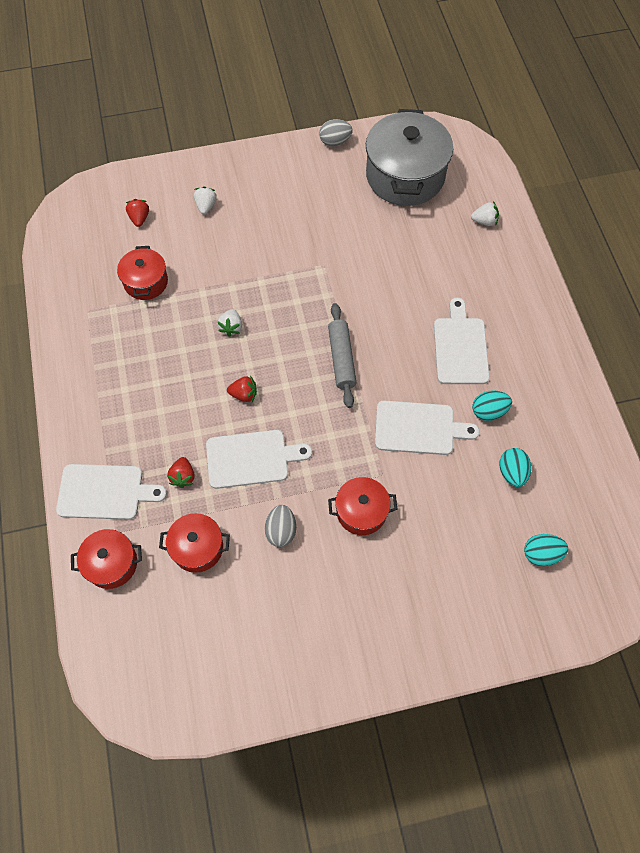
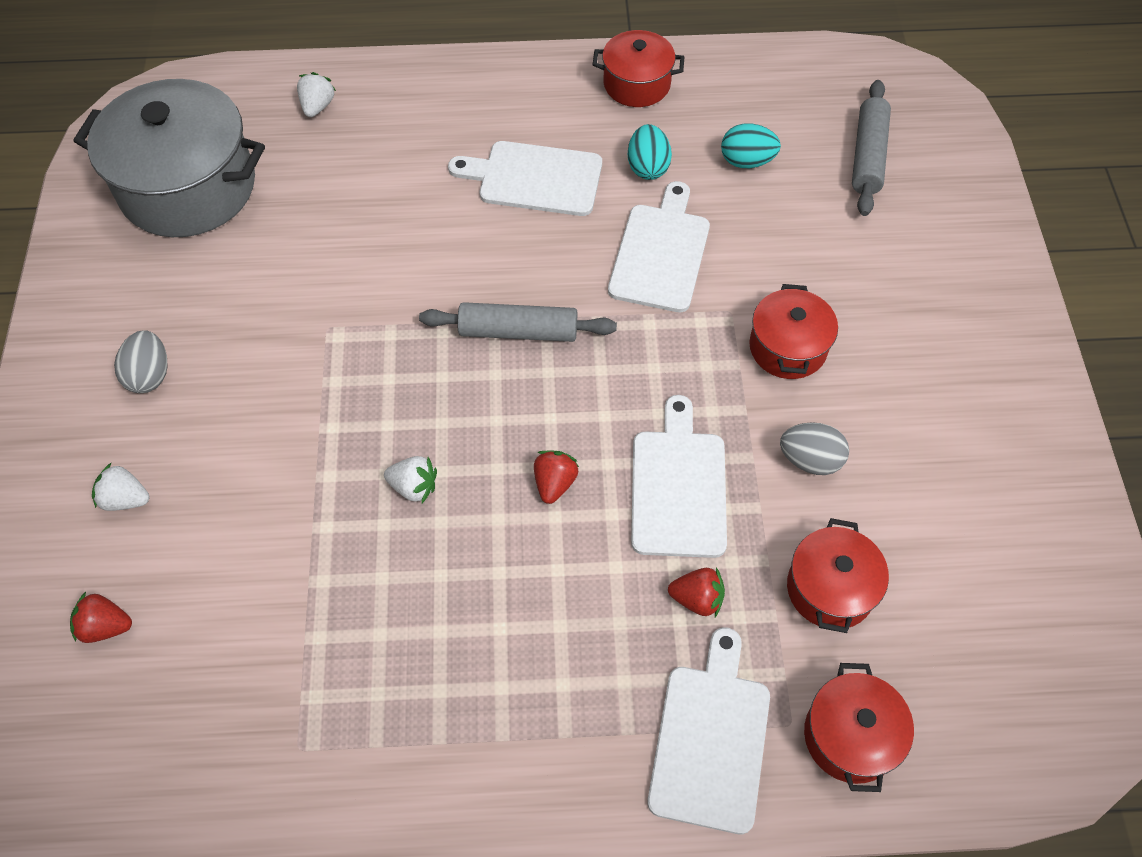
camera: 80 degrees left, 5 degrees down
red pot [117,246,168,300] -> red pot moved to [593,30,684,107]
grey egg [319,119,353,146] -> grey egg moved to [114,330,168,393]
turquoise egg [524,534,568,566] -> grey rolling pin [852,80,891,216]

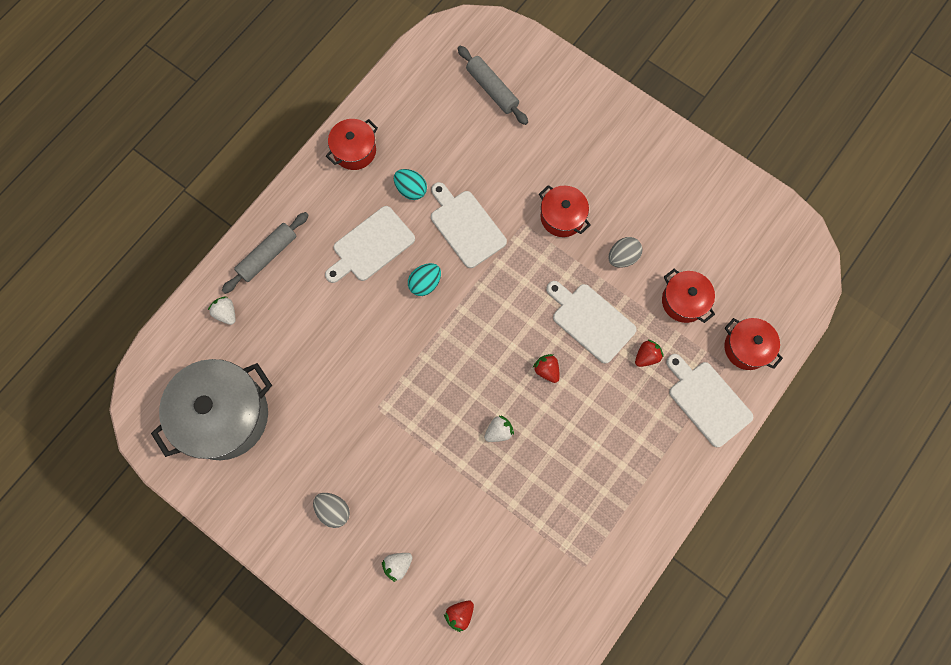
camera: 50 degrees left, 15 degrees up
grey rolling pin [419,302,617,342] -> grey rolling pin moved to [222,212,309,294]
turquoise egg [721,123,781,168] -> turquoise egg moved to [408,263,441,296]

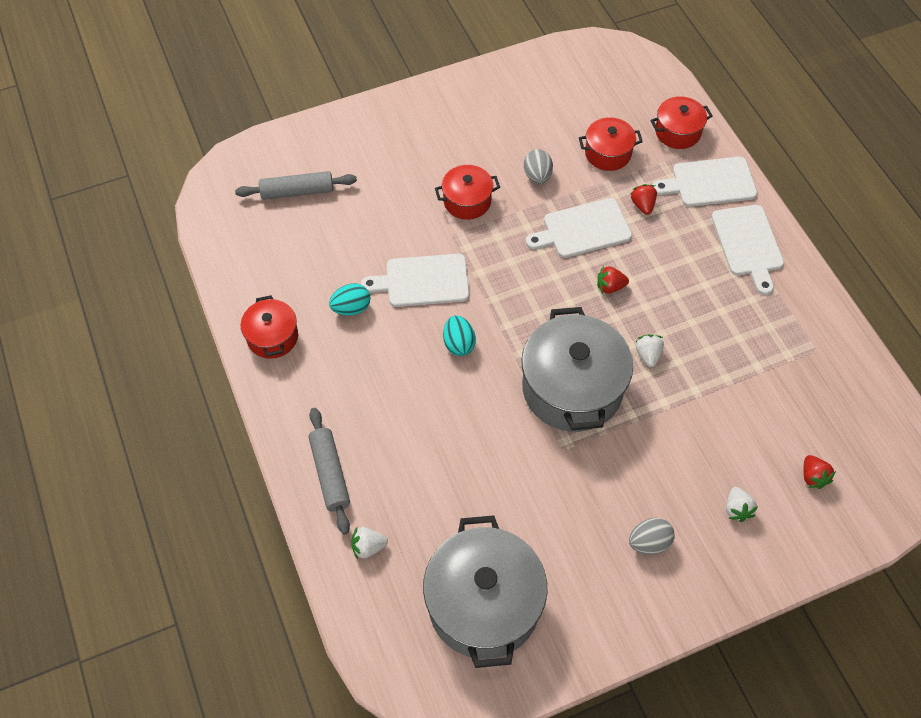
camera: 60 degrees left, 15 degrees down
white cutting board [325,206,415,283] -> white cutting board moved to [711,205,784,295]
none -> grey pot [522,307,633,432]

